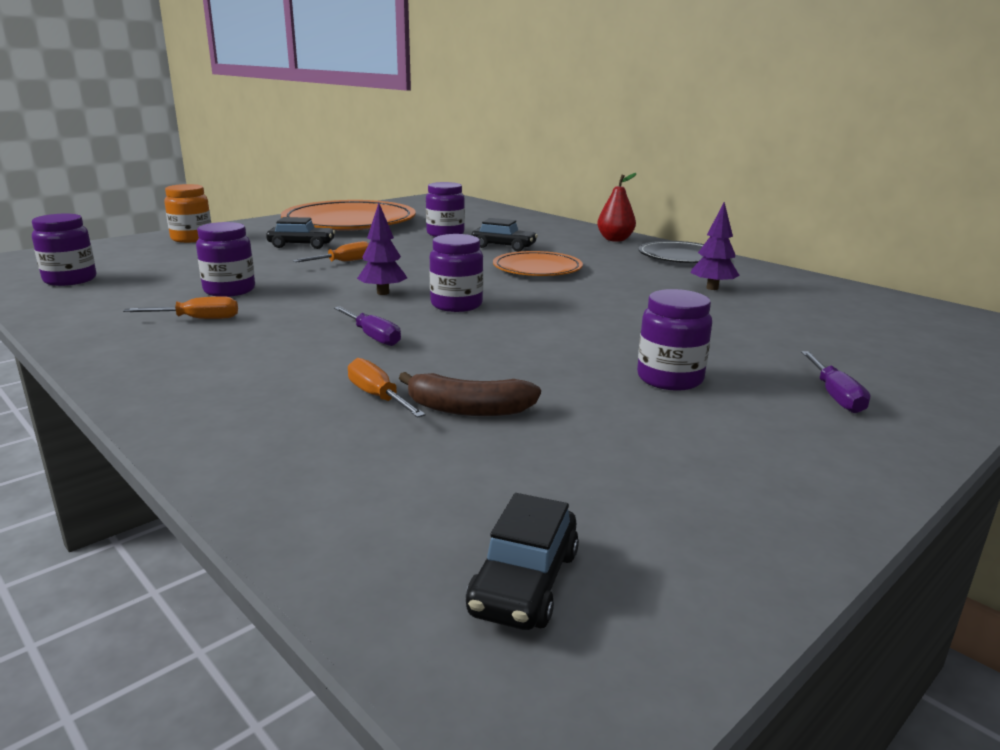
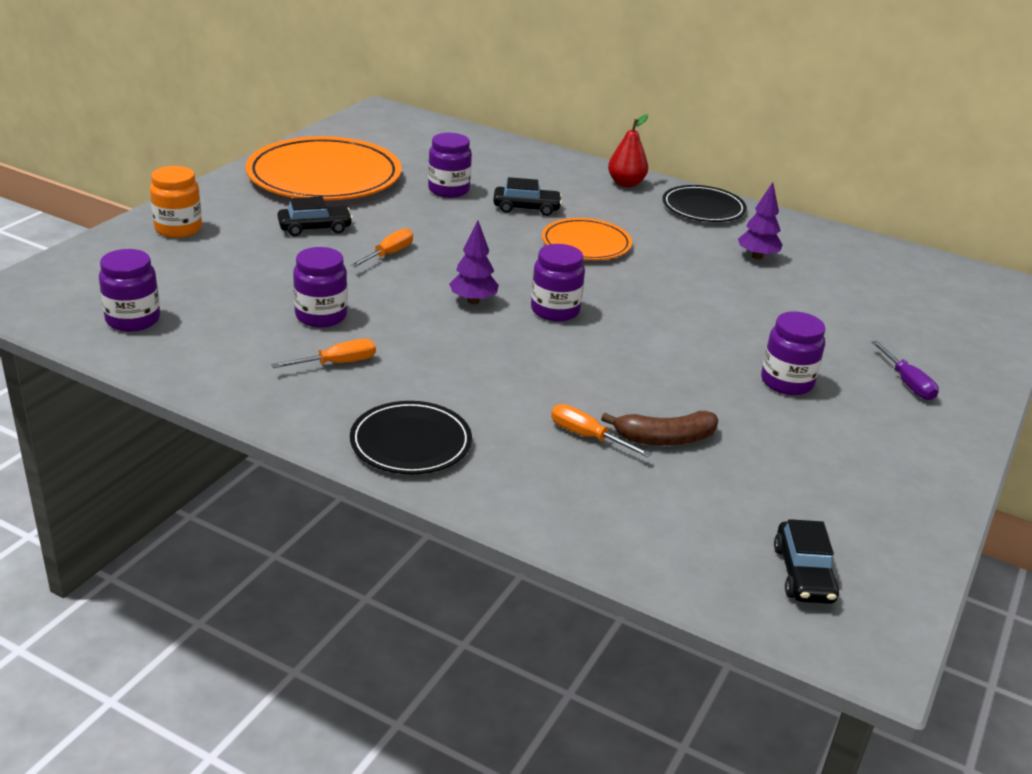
camera: 20 degrees left, 10 degrees up
purple screwdriver [334,306,401,346] -> none
none -> black plate [350,401,472,474]

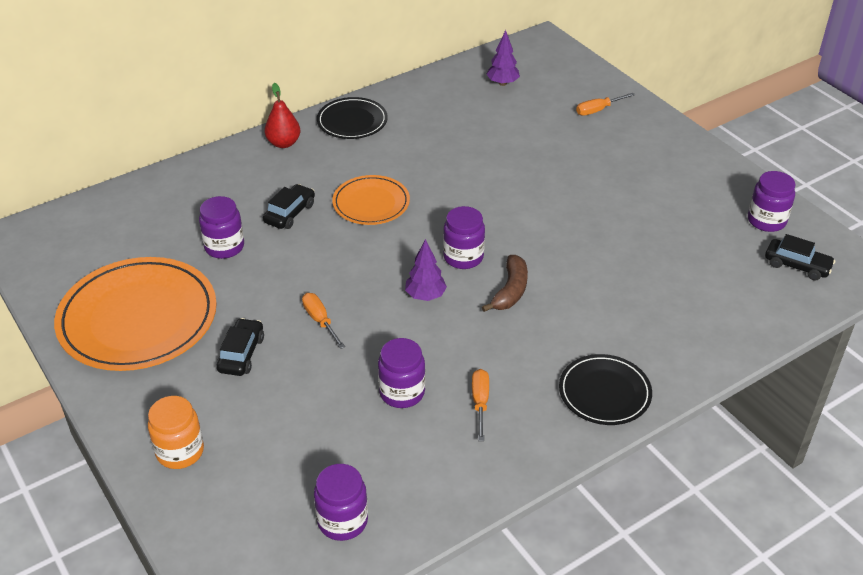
camera: 60 degrees left, 10 degrees up
orange screwdriver [551,404,652,457] -> orange screwdriver moved to [576,93,635,116]
brown banana [601,411,718,445] -> brown banana moved to [482,255,528,312]
purple tree [738,182,783,259] -> purple tree moved to [486,30,520,86]
purple jar [761,312,826,395] -> purple jar moved to [748,171,795,232]
purple screwdriver [872,341,939,400] -> none

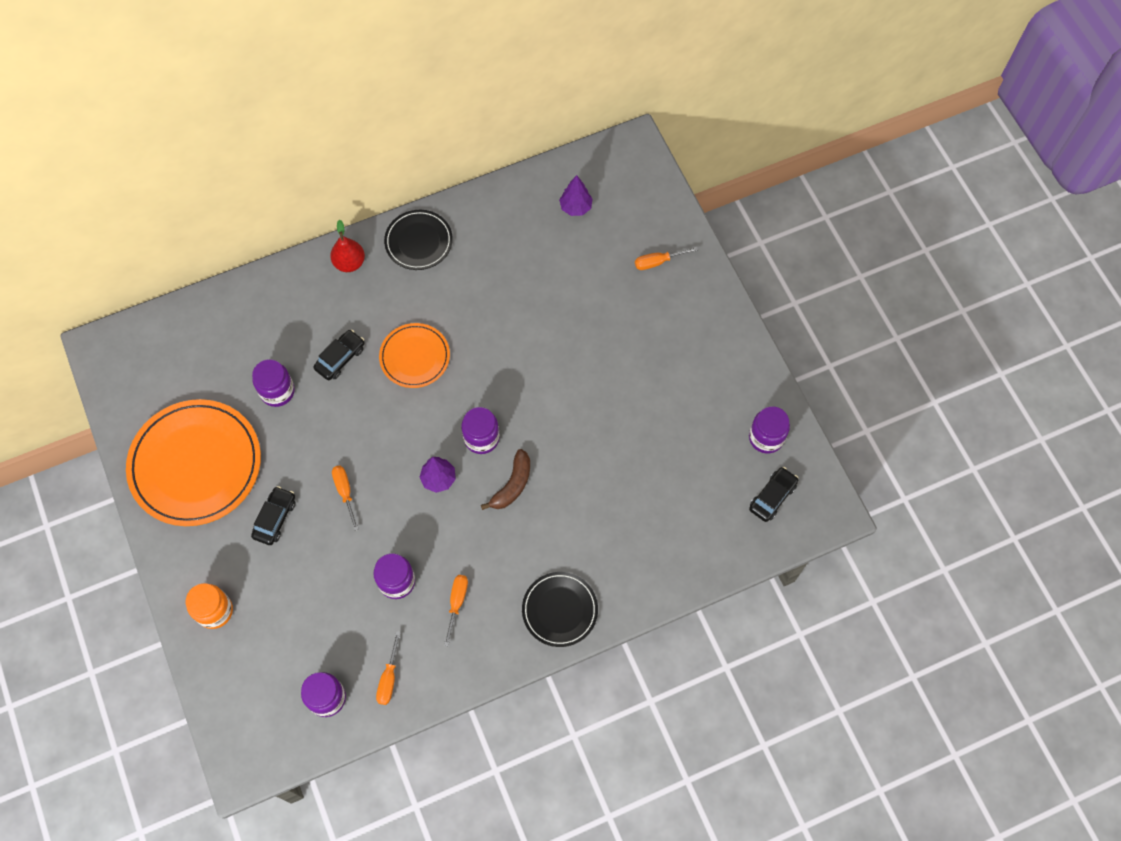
camera: 10 degrees right, 25 degrees up
black car [765,234,835,280] -> black car turned 90 degrees counterclockwise [749,467,798,522]
none -> orange screwdriver [376,631,401,705]

